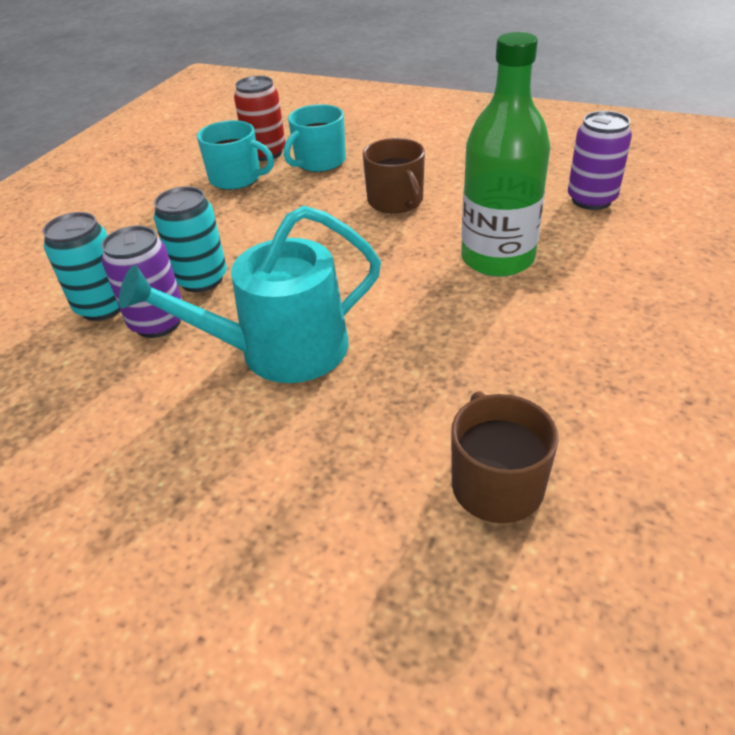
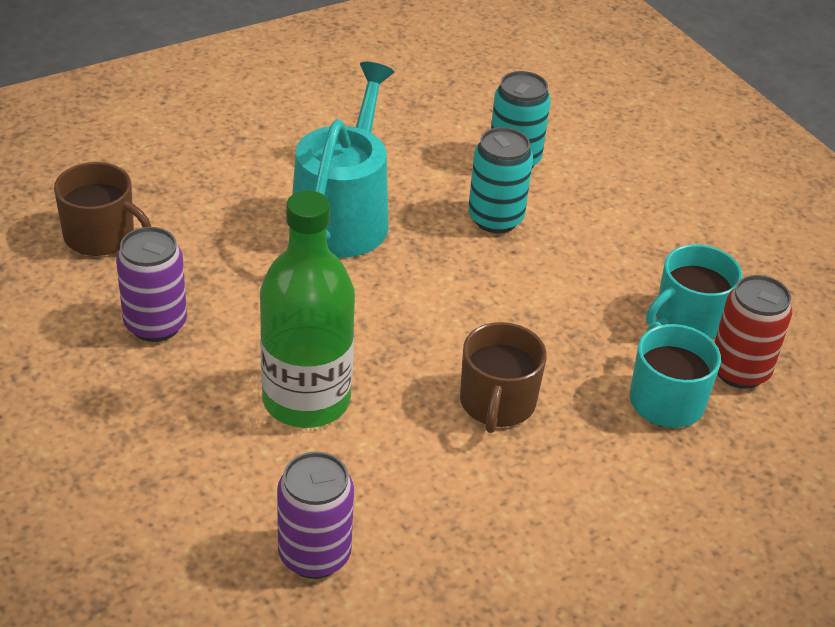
camera: 120 degrees right, 0 degrees up
purple can [101,226,182,338] -> purple can moved to [116,227,187,342]
brown mug [363,138,425,213] -> brown mug turned 90 degrees counterclockwise [460,322,547,433]

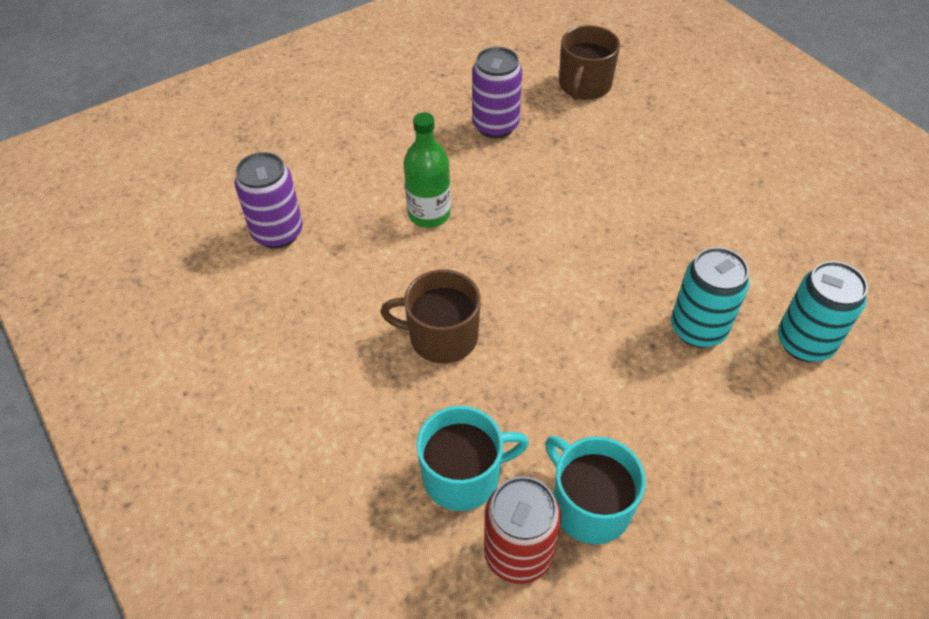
camera: 90 degrees right, 10 degrees up
green bottle [260,190,355,428] -> green bottle [403,112,451,228], size x0.62
turquoise watering can [292,62,394,258] -> none

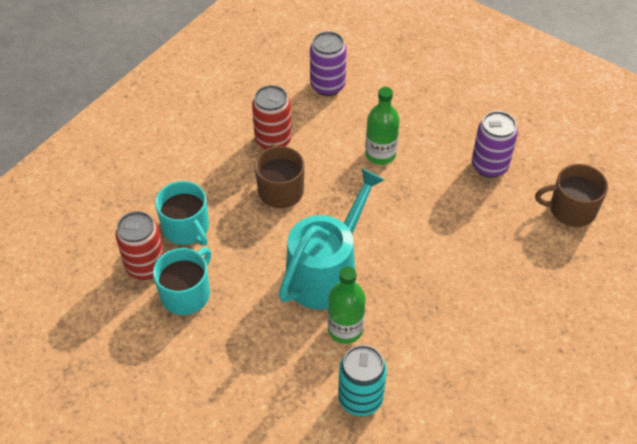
camera: 70 degrees right, 0 degrees up
turquoise can [671,247,749,348] -> green bottle [328,266,366,344]
none -> red can [252,85,292,150]
none -> turquoise watering can [279,168,384,310]

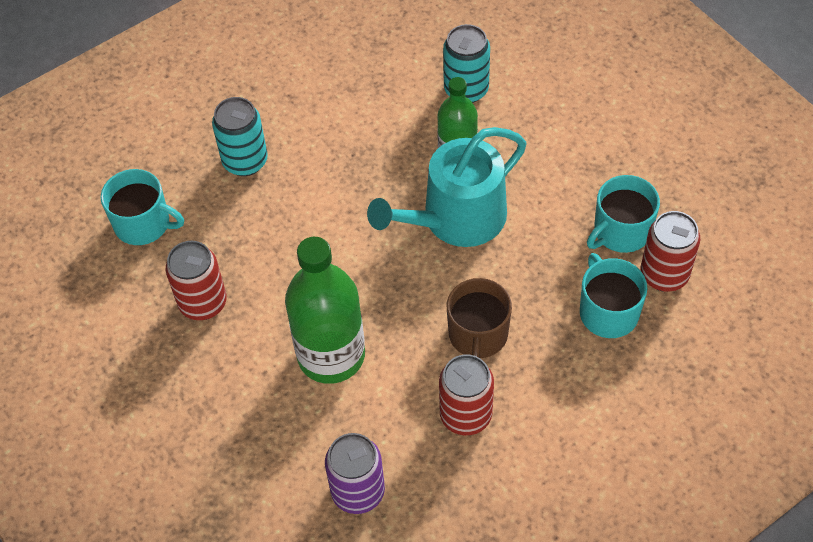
camera: 160 degrees left, 5 degrees up
green bottle [365,87,400,165] -> green bottle [285,237,365,384], size x1.62
purple can [472,111,518,178] -> red can [166,241,227,320]
brown mug [535,164,608,227] -> turquoise mug [100,169,184,245]
none -> turquoise can [212,97,268,176]

